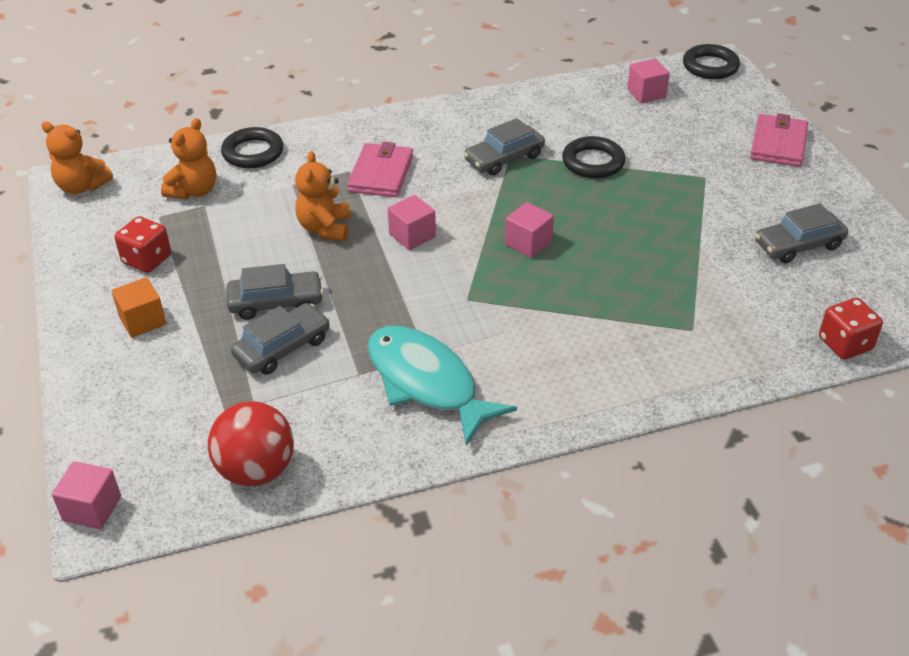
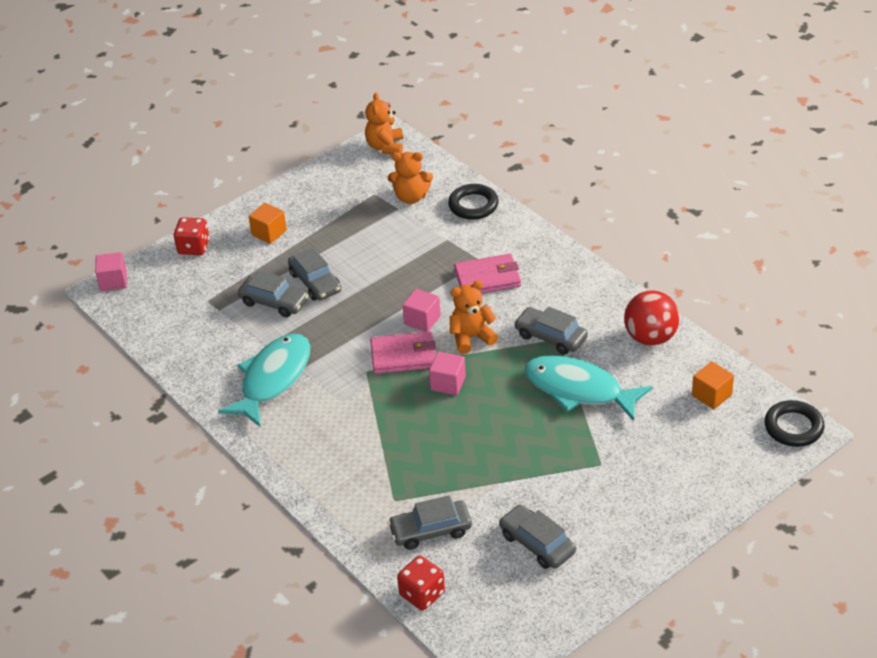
camera: 70 degrees right, 0 degrees up
red dice [114,216,171,273] -> red dice moved to [174,217,209,255]
red ball [208,401,294,487] -> red ball moved to [624,290,680,346]
orange teddy bear [295,151,350,241] -> orange teddy bear moved to [450,280,498,354]
black ring [562,136,626,178] -> turquoise fish [524,355,653,421]
pink cube [627,59,670,103] -> orange cube [692,361,734,409]
pink wallet [750,113,808,167] -> pink wallet moved to [370,331,436,374]
none -> grey car [388,496,472,550]

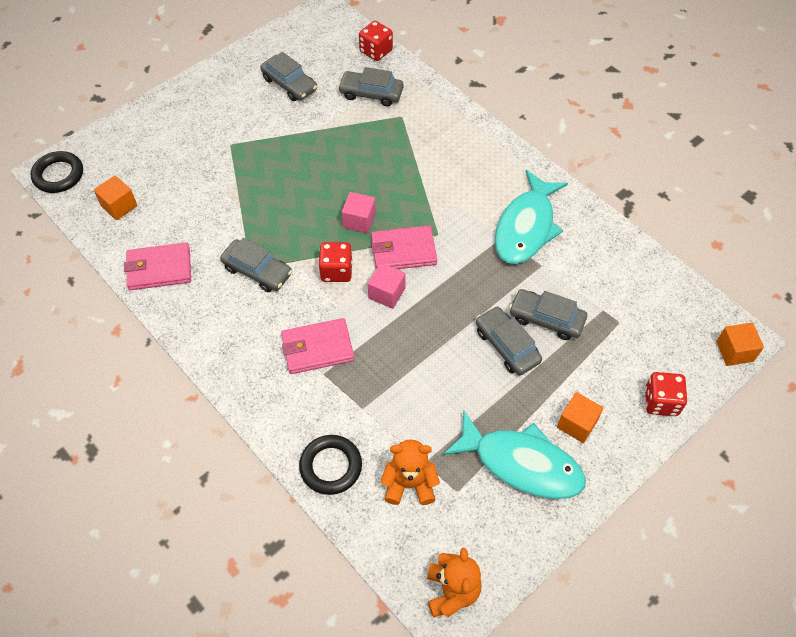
camera: 175 degrees right, 15 degrees up
pink cube [95,252,127,291] -> orange cube [716,323,764,366]
grey car [388,496,472,550] -> grey car turned 150 degrees counterclockwise [338,67,403,106]
orange teddy bear [450,280,498,354] -> red dice [318,242,352,282]
turquoise fish [524,355,653,421] -> turquoise fish moved to [443,410,586,499]
red ball [624,290,680,346] -> pink wallet [124,242,191,290]

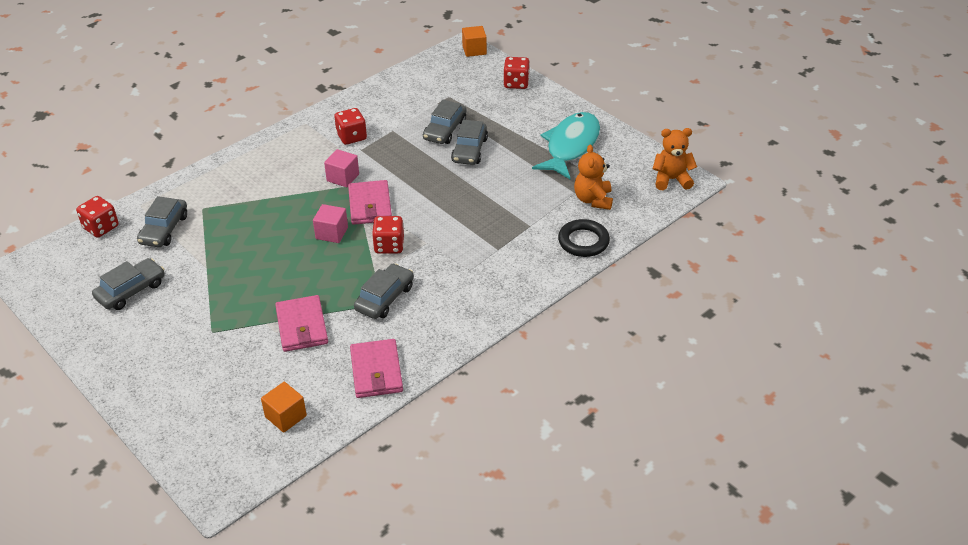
camera: 90 degrees left, 15 degrees down
black ring [31,151,83,193] -> none
pink wallet [281,318,354,374] -> pink wallet moved to [275,295,328,352]
pink cube [368,263,406,309] -> pink cube moved to [324,149,359,187]
grey car [476,306,542,375] -> grey car turned 45 degrees counterclockwise [451,120,488,165]
turquoise fish [495,170,568,264] -> red dice [334,108,367,145]
orange cube [557,392,603,443] -> none

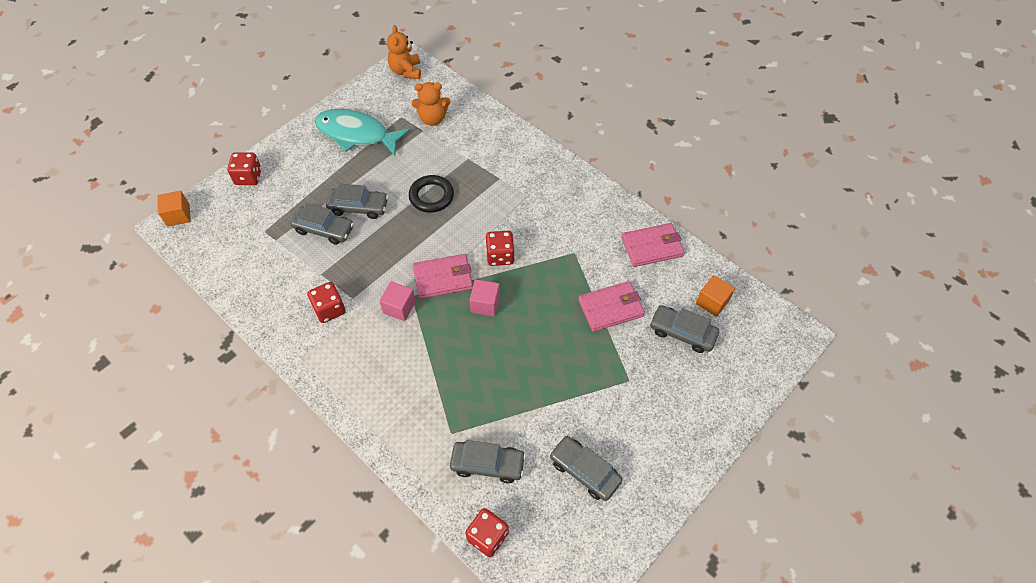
camera: 95 degrees left, 15 degrees up
grey car [354,263,414,319] -> grey car moved to [650,305,719,353]
black ring [558,219,610,257] -> black ring moved to [409,175,454,213]

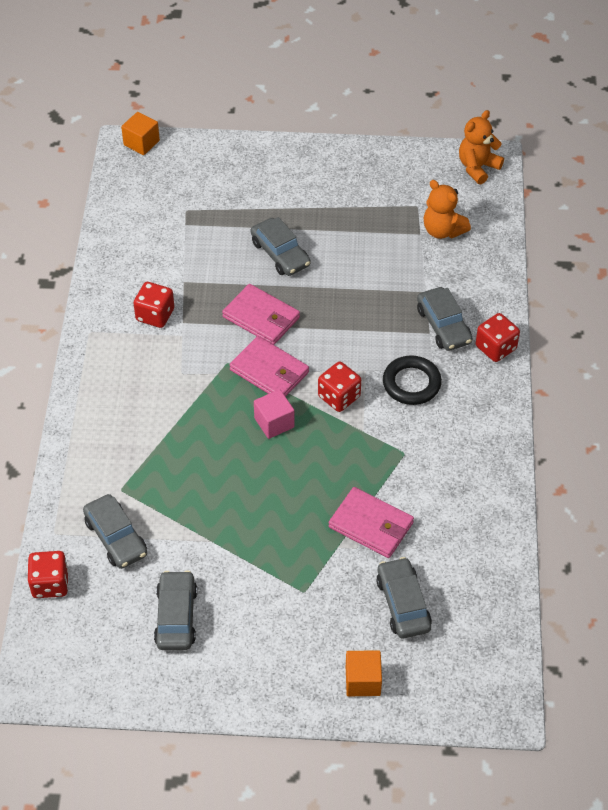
camera: 50 degrees right, 5 degrees down
red dice [227,152,261,185] -> red dice moved to [476,313,520,362]
grey car [290,203,354,245] -> grey car moved to [417,287,473,351]
turquoise fish [315,109,410,156] -> none
pink cube [379,281,416,321] -> none
black ring [409,175,454,213] -> black ring moved to [383,355,442,405]
pink wallet [622,223,684,267] -> pink wallet moved to [222,284,300,345]
orange cube [696,275,735,317] -> orange cube moved to [346,650,382,696]

